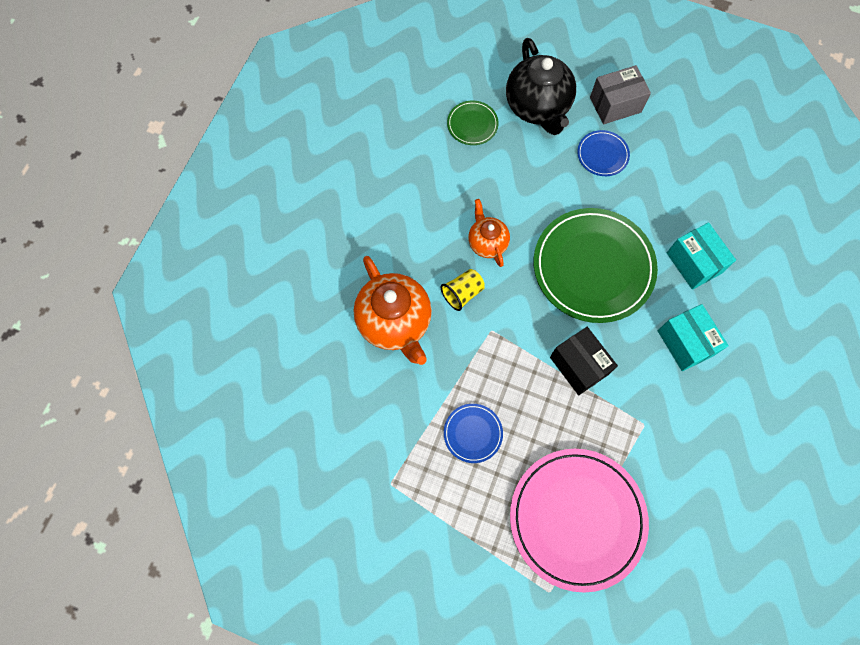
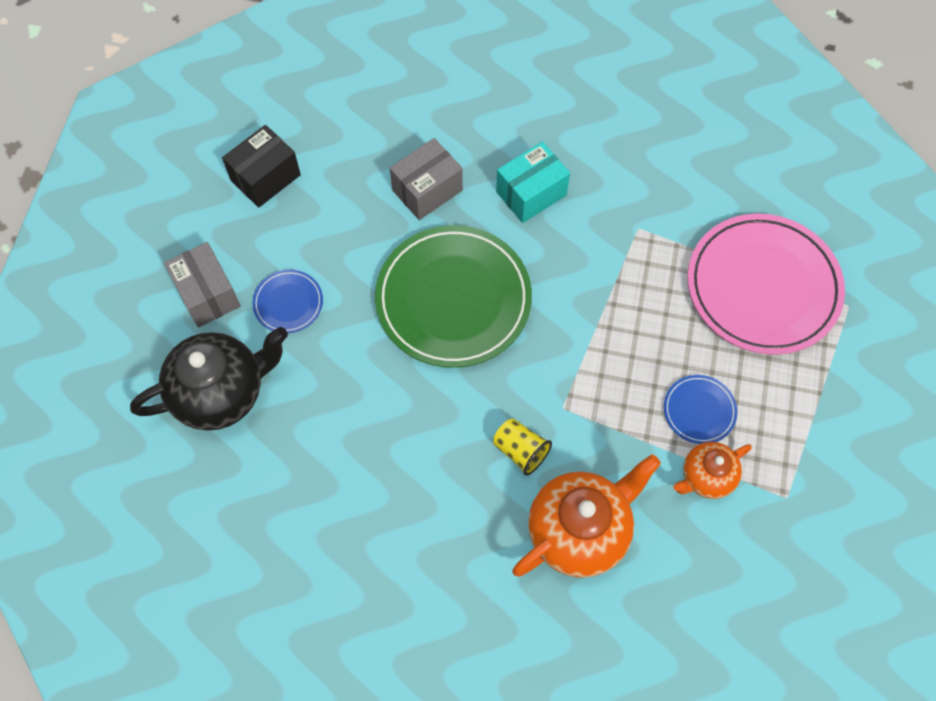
camera: 100 degrees left, 5 degrees down
green plate [447,101,499,145] -> none
orange teapot [468,199,510,267] -> orange teapot moved to [674,442,752,499]
black box [550,327,618,395] -> black box moved to [222,125,301,208]
turquoise box [667,222,736,290] -> grey box [390,138,463,220]

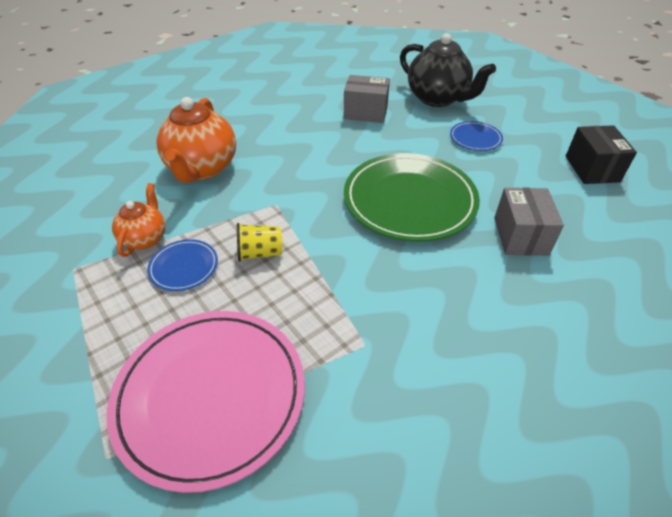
camera: 130 degrees right, 20 degrees down
black teapot [130,327,288,431] -> black teapot turned 60 degrees counterclockwise [400,33,496,107]
grey box [164,242,241,327] -> grey box moved to [344,75,390,123]
yellow cup [493,419,552,475] -> yellow cup moved to [237,223,282,262]
turquoise box [496,142,570,223] -> none

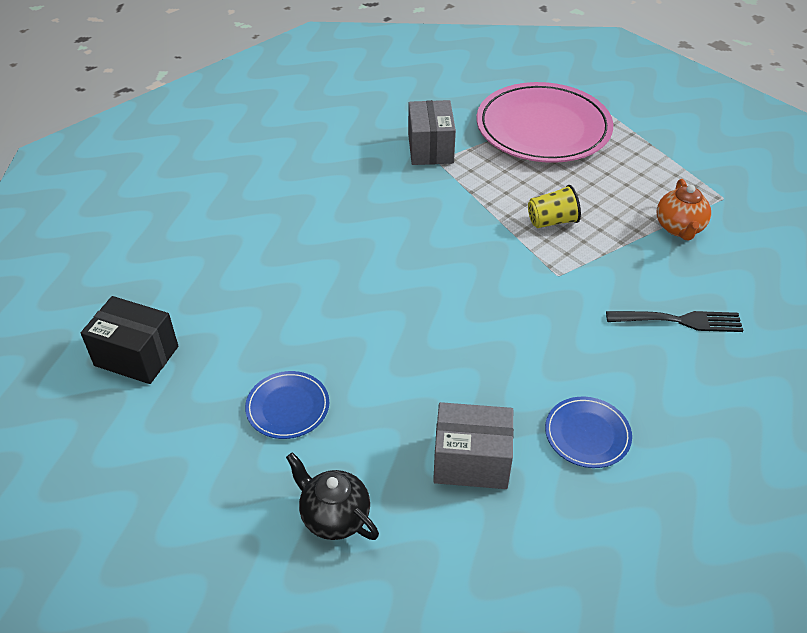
camera: 175 degrees right, 0 degrees up
blue plate [147,239,218,291] -> blue plate moved to [545,397,632,468]
orange teapot [157,97,236,183] -> black fork [606,311,744,332]
green plate [344,153,480,242] -> none
black teapot [400,33,496,107] -> black teapot [286,452,379,540], size x0.56
grey box [494,188,564,256] -> grey box moved to [408,100,456,165]
black box [566,125,637,184] -> black box turned 60 degrees counterclockwise [81,296,178,384]

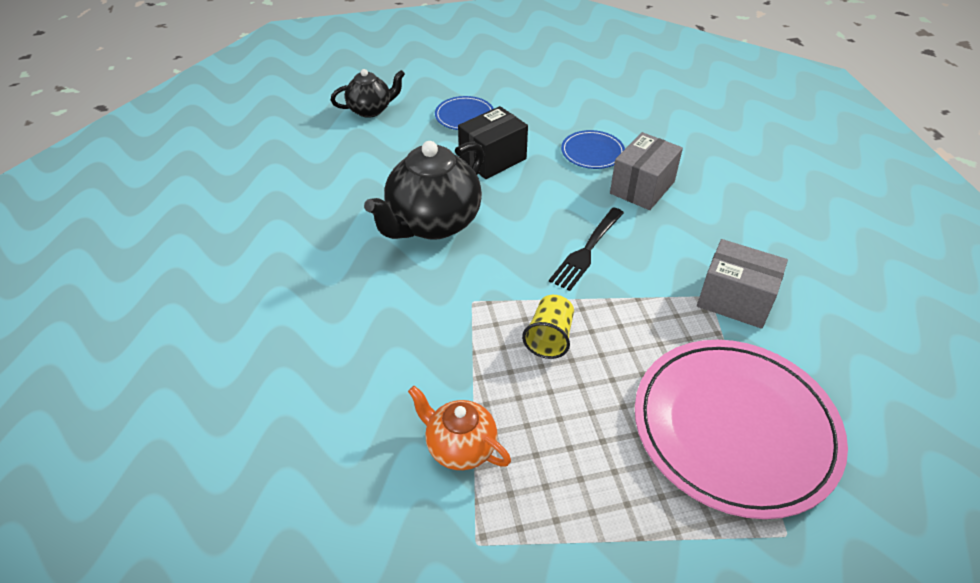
camera: 120 degrees right, 0 degrees up
black box [81,296,178,384] -> black box moved to [458,106,528,179]
grey box [433,402,514,489] -> grey box moved to [610,132,683,210]
blue plate [545,397,632,468] -> blue plate moved to [561,130,625,169]
black fork [606,311,744,332] -> black fork moved to [549,208,624,291]
none -> black teapot [364,141,484,240]

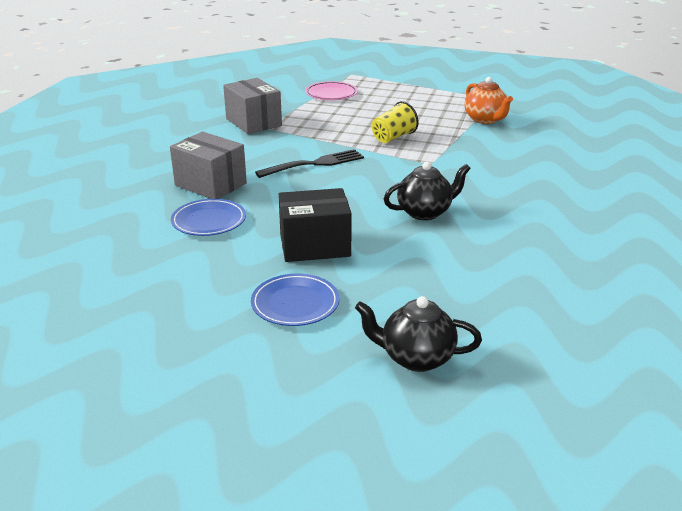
camera: 150 degrees left, 15 degrees down
black teapot [364,141,484,240] -> black teapot [384,162,471,220], size x0.56
grey box [610,132,683,210] -> grey box turned 60 degrees clockwise [170,132,247,199]
pink plate [635,340,848,519] -> pink plate [305,81,358,100], size x0.45

